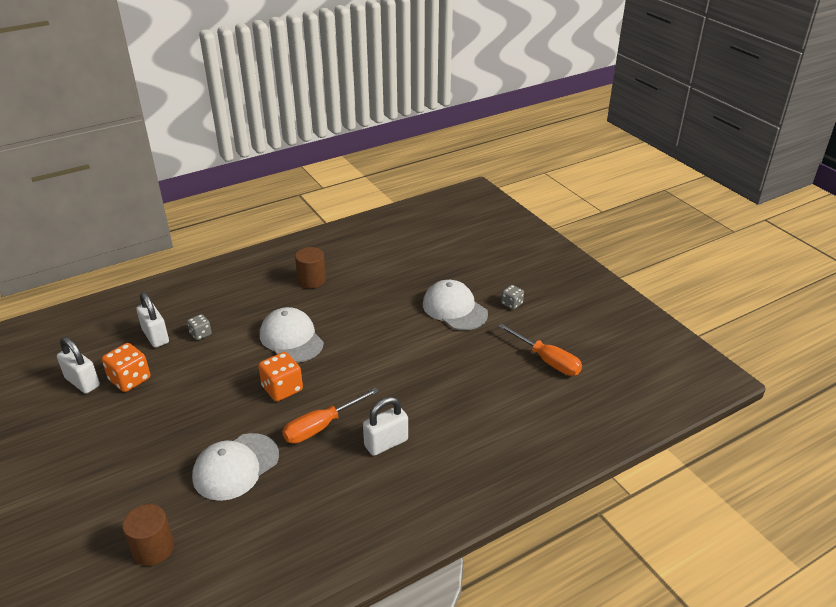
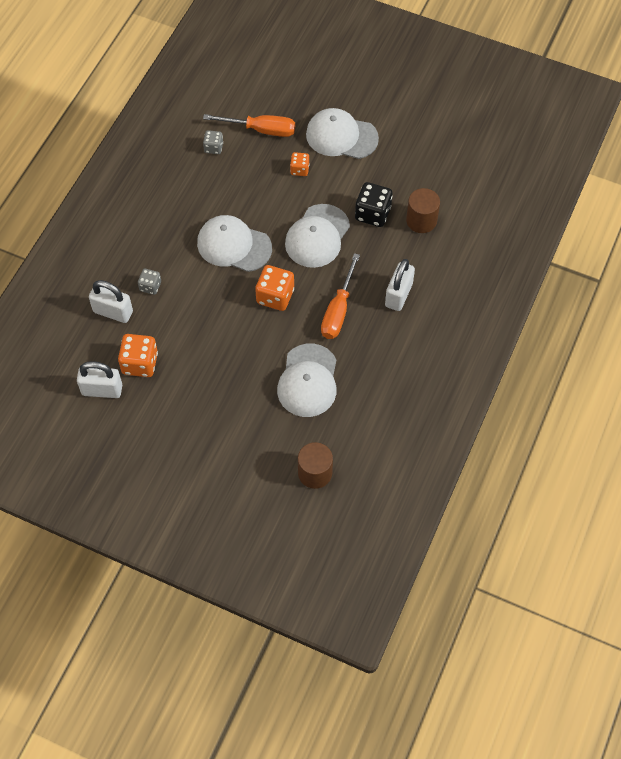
camera: 35 degrees left, 25 degrees up
brown cylinder [295,247,326,288] -> brown cylinder moved to [406,188,440,233]
orange screwdriver [498,323,582,376] -> orange screwdriver moved to [203,114,295,137]
grey dice [501,285,524,310] -> grey dice moved to [203,130,223,154]
none -> white cap [285,204,350,268]
none -> orange dice [290,152,310,176]
none -> black dice [355,182,392,227]

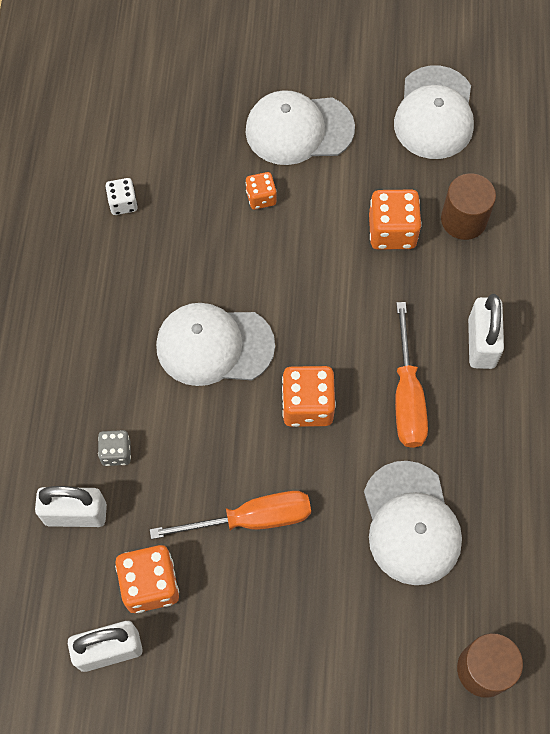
camera: 20 degrees left, 5 degrees up
orange screwdriver [203,114,295,137] -> orange screwdriver moved to [150,491,311,539]
grey dice [203,130,223,154] -> white dice [105,178,138,215]
white cap [285,204,350,268] -> white cap moved to [394,66,474,159]
black dice [355,182,392,227] -> orange dice [369,190,422,250]

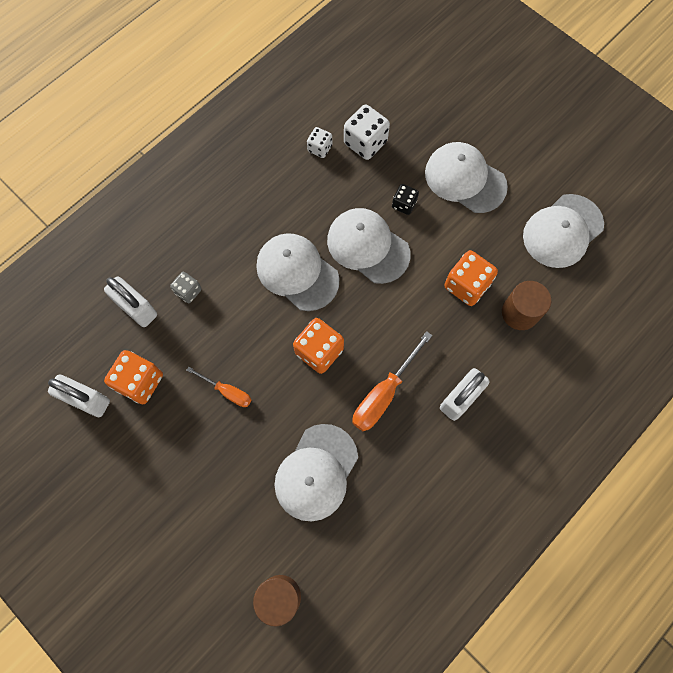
camera: 40 degrees right, 5 degrees up
orange screwdriver [150,491,311,539] -> orange screwdriver [186,367,251,407], size x0.60
orange dice [245,172,277,210] -> black dice [392,184,419,215]
none -> white cap [327,208,411,284]
none -> white dice [344,104,390,160]

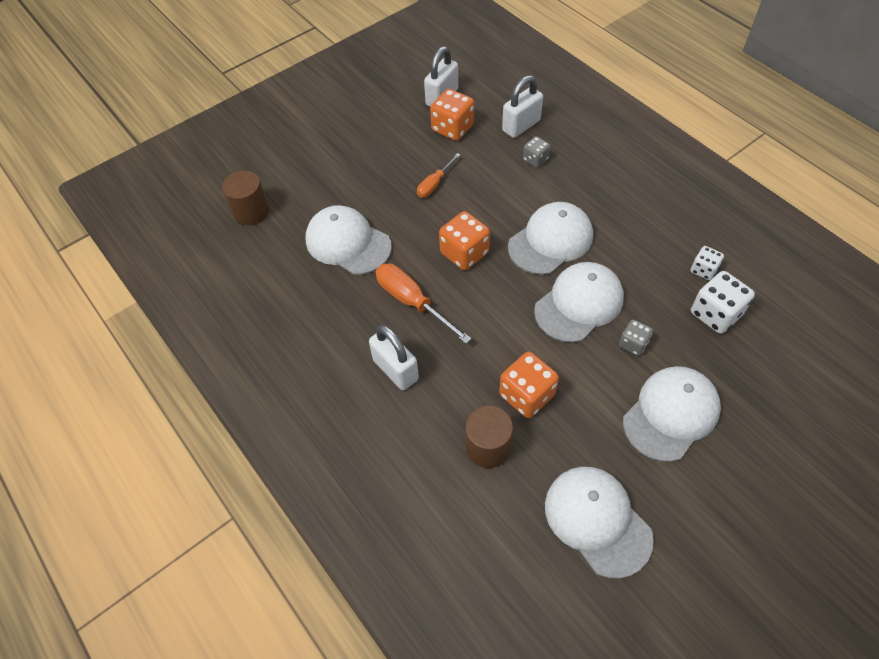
camera: 100 degrees right, 15 degrees down
black dice [392,184,419,215] -> grey dice [619,320,653,356]

